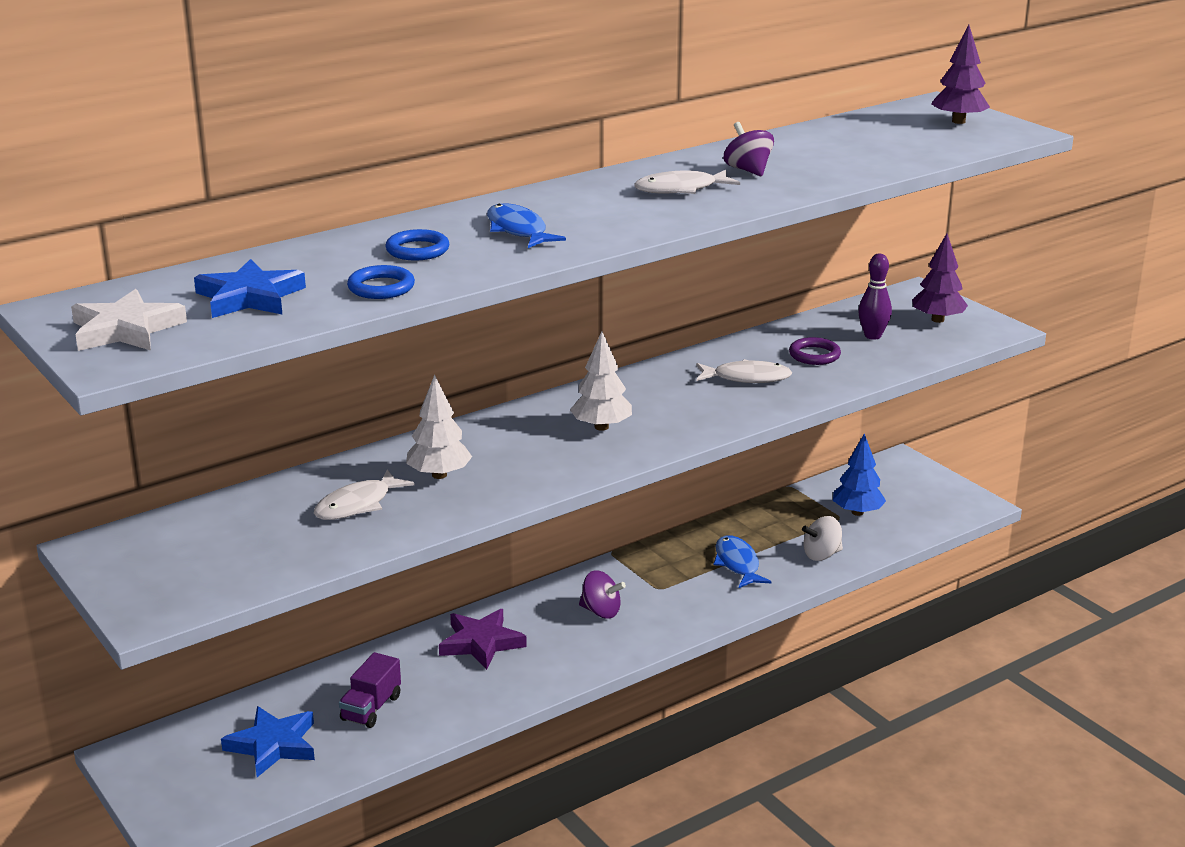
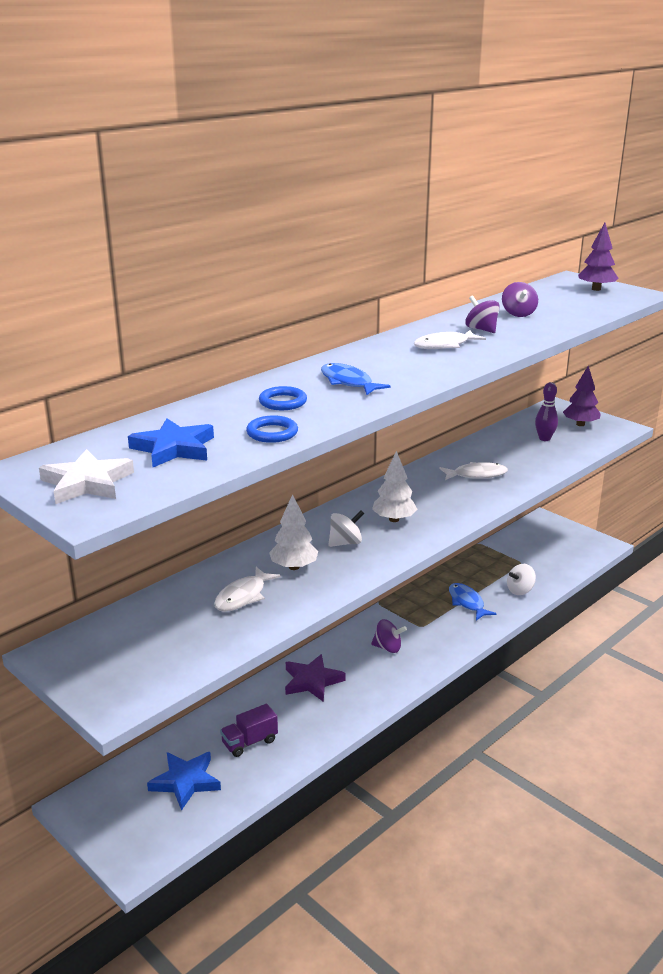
camera: 10 degrees left, 0 degrees up
purple truck [339,652,401,728] -> purple truck turned 45 degrees clockwise [220,704,278,757]
purple ring [789,337,841,365] -> none
blue tree [833,433,886,516] -> none
none -> white spinning top [328,510,365,547]
none -> purple spinning top [502,282,538,317]

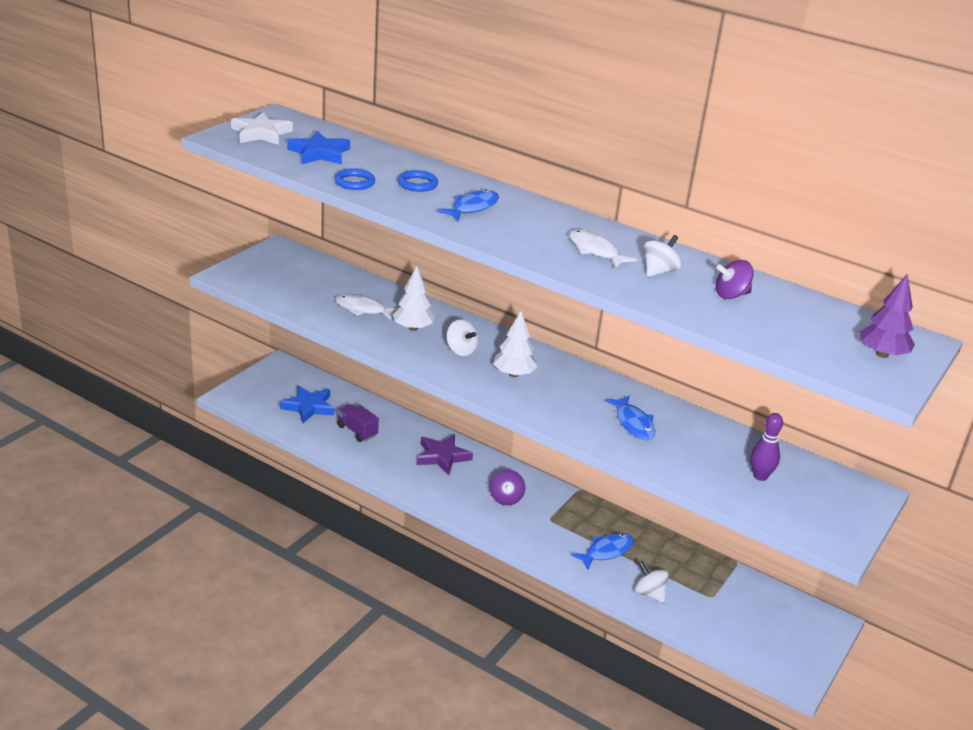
camera: 75 degrees right, 5 degrees up
white fish [439,462,508,480] -> blue fish [605,395,655,440]
purple spinning top [465,295,500,333] -> white spinning top [644,235,681,277]
purple tree [563,366,601,426] -> none

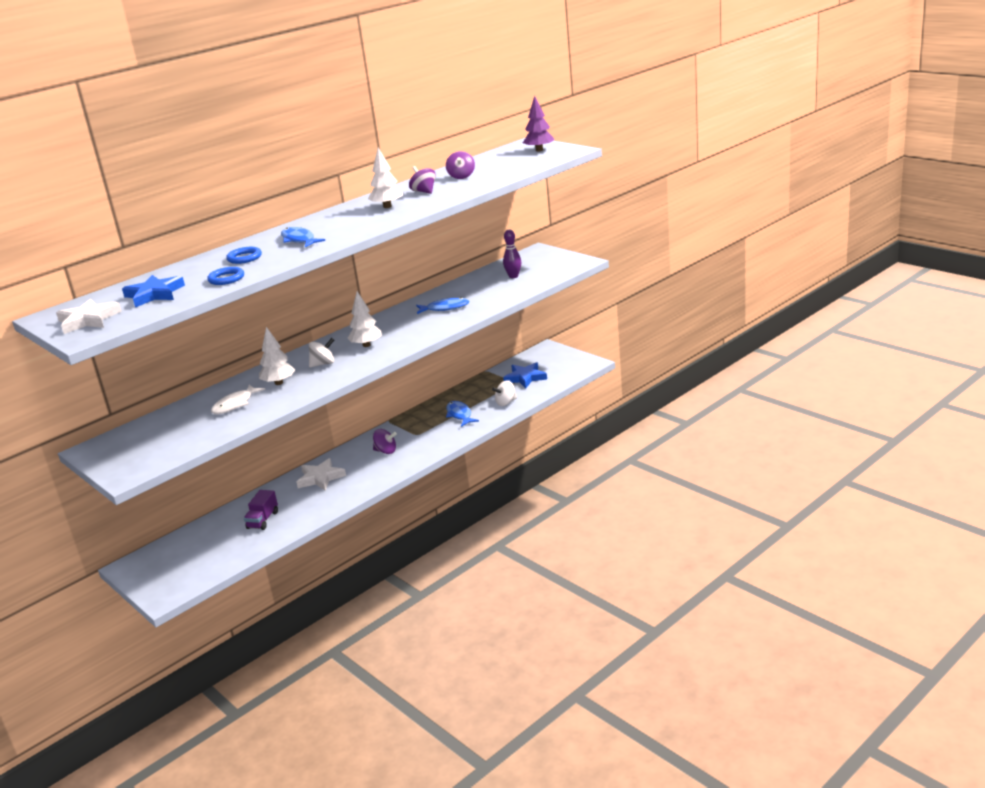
camera: 70 degrees left, 5 degrees down
blue star [280,385,334,423] -> blue star moved to [503,362,547,388]
purple truck [337,404,379,442] -> purple truck turned 45 degrees counterclockwise [244,490,278,530]
purple star [416,434,473,475] -> white star [296,458,346,491]
white fish [569,229,637,268] -> white tree [368,148,403,208]
white spinning top [644,235,681,277] -> purple spinning top [409,166,436,194]

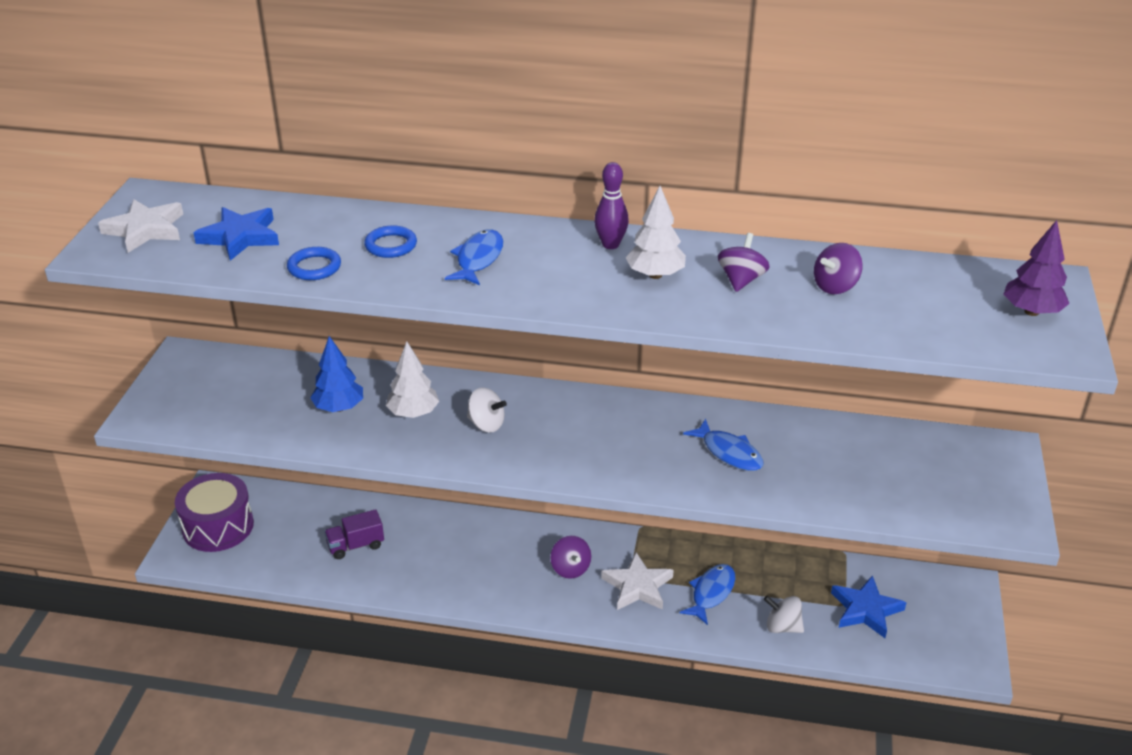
camera: 50 degrees right, 10 degrees up
white fish [211,384,265,414] -> blue tree [310,336,363,412]
white star [296,458,346,491] -> white star moved to [601,552,674,610]
white tree [347,292,382,347] -> none
purple bowling pin [503,230,521,278] -> purple bowling pin moved to [594,162,629,249]
none -> purple drum [175,473,254,552]

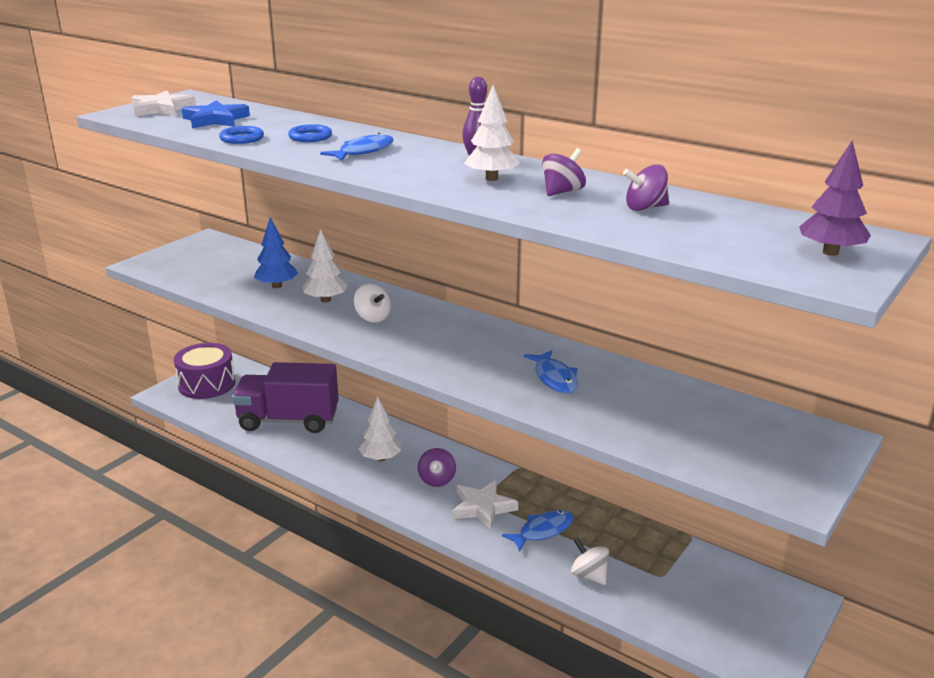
camera: 25 degrees right, 10 degrees down
purple truck [324,509,384,559] -> purple truck [232,362,339,433], size x2.12
blue star [831,575,907,638] -> none
none -> white tree [358,397,401,461]

